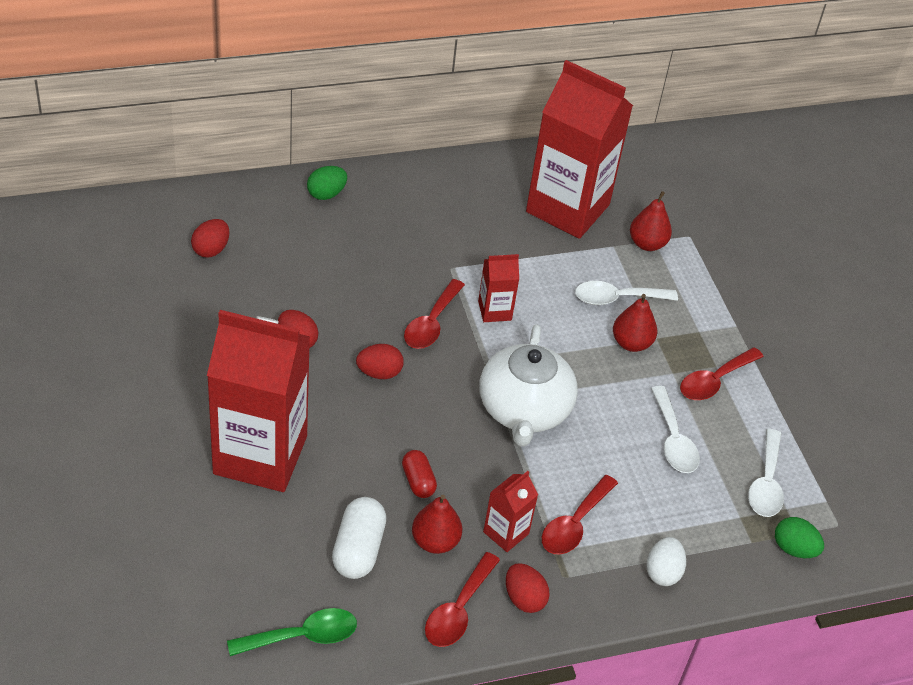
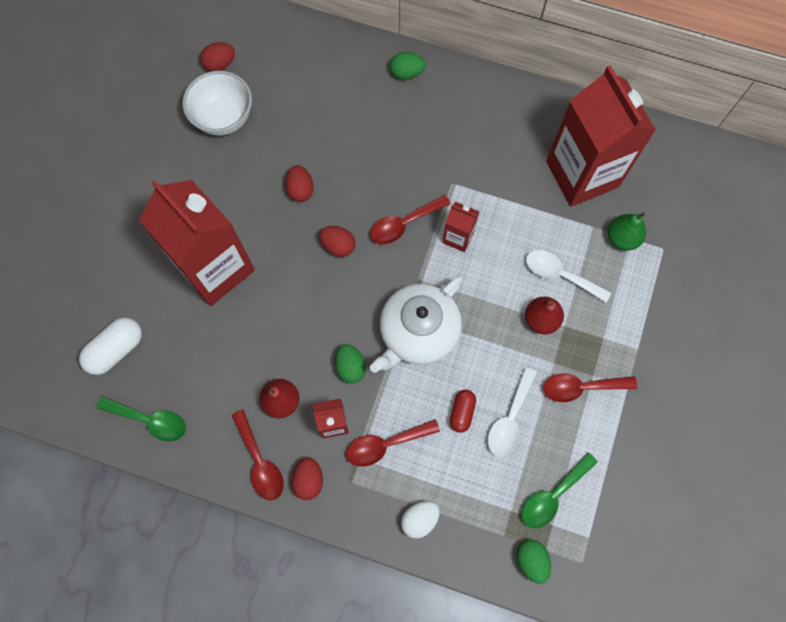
camera: 40 degrees right, 25 degrees up
red egg [191,219,230,258] -> red egg moved to [200,42,235,71]
white capsule [332,497,386,579] -> white capsule moved to [79,317,142,375]
red capsule [402,450,437,498] -> red capsule moved to [450,389,476,433]
red spoon [425,552,500,647] -> red spoon turned 90 degrees counterclockwise [231,410,284,501]
red pear [630,191,672,251] -> green pear [608,212,646,251]
white spoon [748,429,784,517] -> green spoon [521,452,598,528]
none -> white bowl [182,71,252,136]
none -> green egg [335,344,366,384]

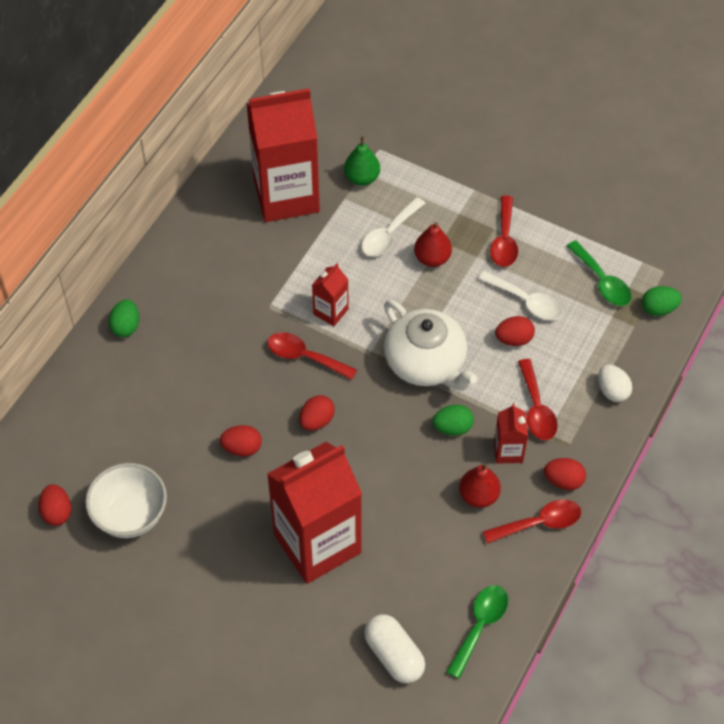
camera: 80 degrees left, 15 degrees down
red spoon [370,195,451,244] -> red spoon turned 135 degrees clockwise [267,332,357,380]
red capsule [450,389,476,433] -> red egg [495,316,535,346]

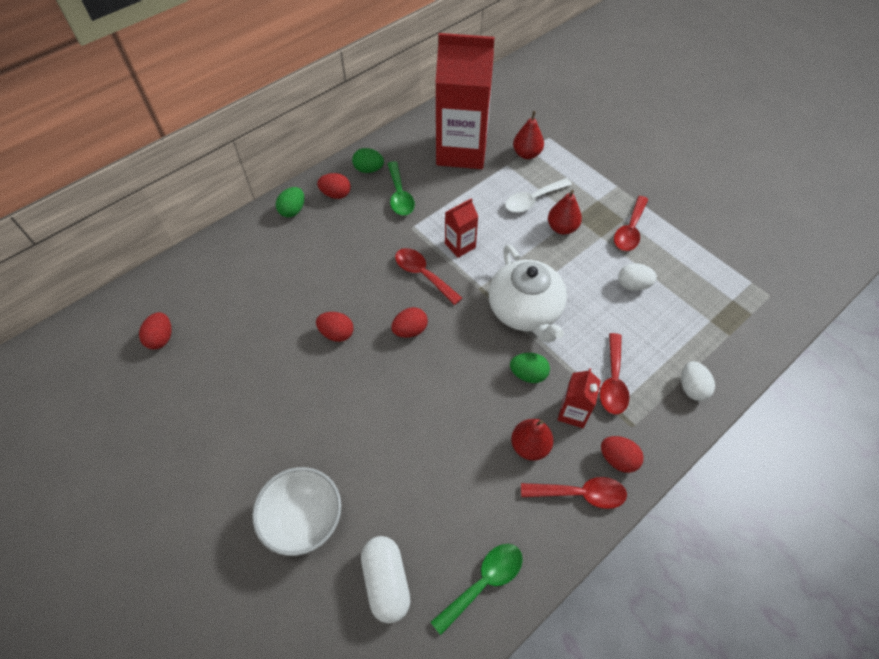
camera: 20 degrees right, 0 degrees up
white bowl [85,463,167,538] -> white bowl moved to [252,467,341,556]
red carton [267,442,362,584] -> none
green pear [344,136,380,186] -> red pear [513,111,544,159]
white spoon [478,271,562,320] -> white egg [618,263,657,291]
red egg [495,316,535,346] -> red egg moved to [317,173,351,199]
green spoon [567,240,631,306] -> green spoon moved to [387,161,415,215]
green egg [642,286,682,316] -> green egg moved to [352,148,384,173]

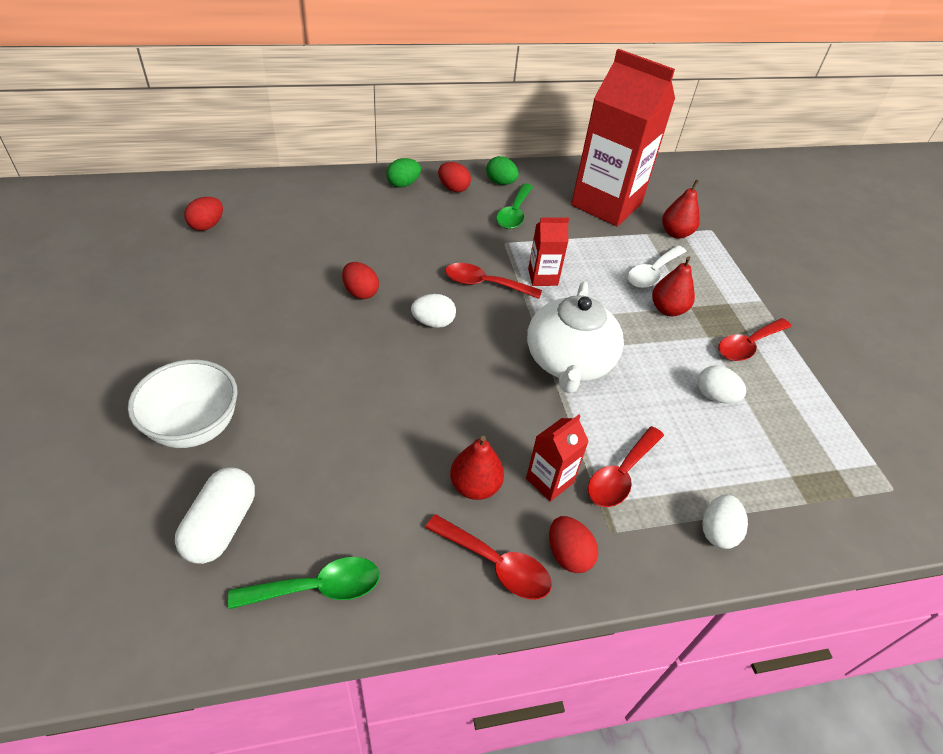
camera: 25 degrees right, 10 degrees down
red egg [391,307,428,338] -> white egg [411,294,456,328]
red spoon [395,248,462,305] -> red spoon turned 60 degrees counterclockwise [445,263,542,299]
white spoon [505,178,572,213] -> white spoon turned 45 degrees counterclockwise [628,245,687,288]
green egg [510,353,550,383] -> none

